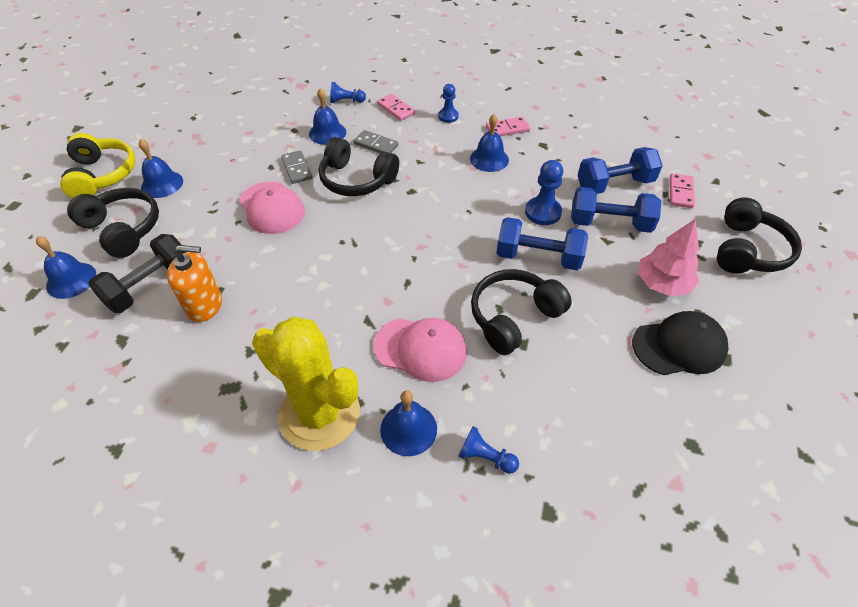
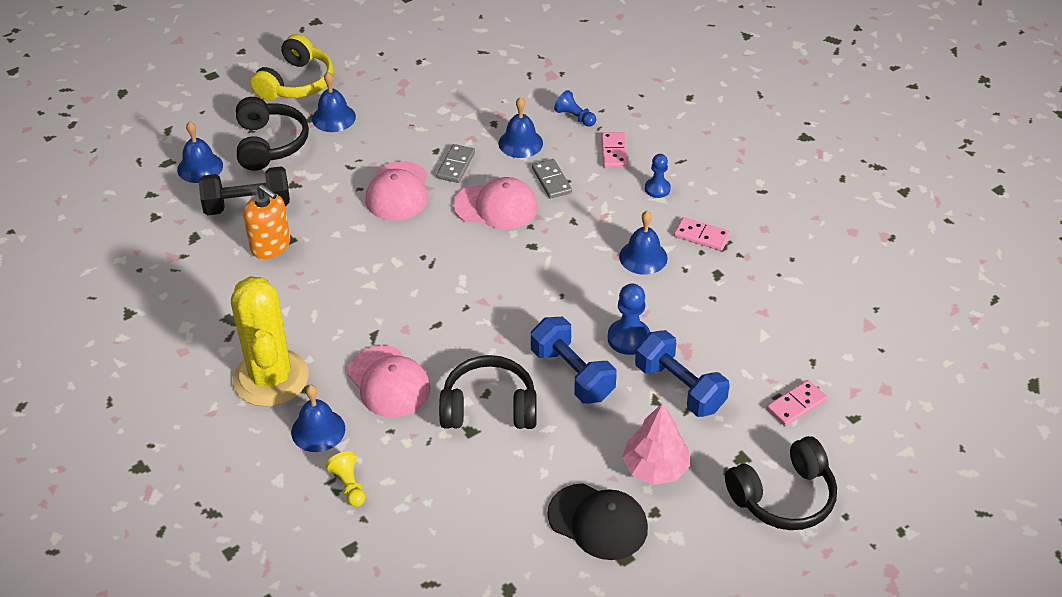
camera: 40 degrees right, 5 degrees down
black headphones [319,137,399,196] -> pink cap [453,177,538,229]
blue pawn [459,426,519,474] -> yellow pawn [326,451,365,507]
blue dumbbell [578,147,663,194] -> none

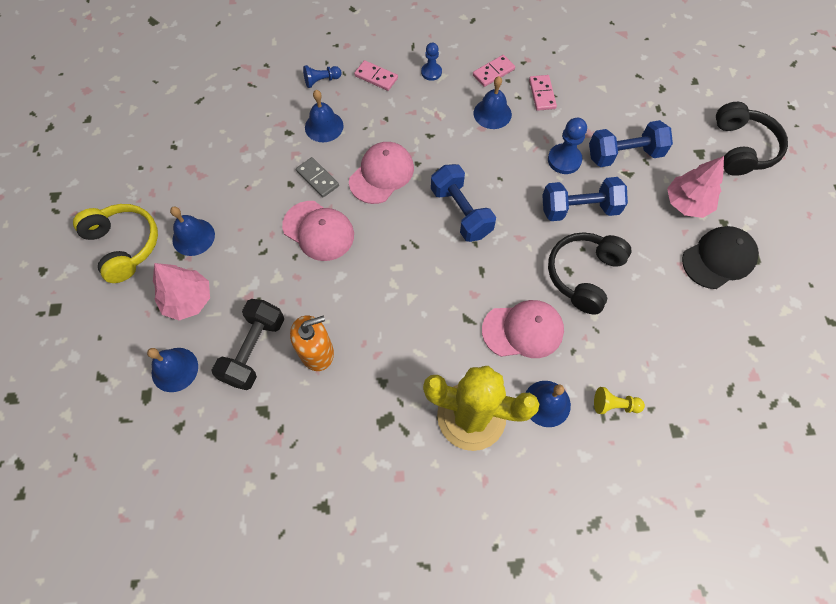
camera: 60 degrees left, 20 degrees up
black headphones [236,97,309,171] -> pink tree [153,263,210,320]
grey domino [532,159,572,199] -> none
pink domino [767,380,827,426] -> pink domino moved to [529,75,557,111]
none -> blue dumbbell [431,164,496,242]

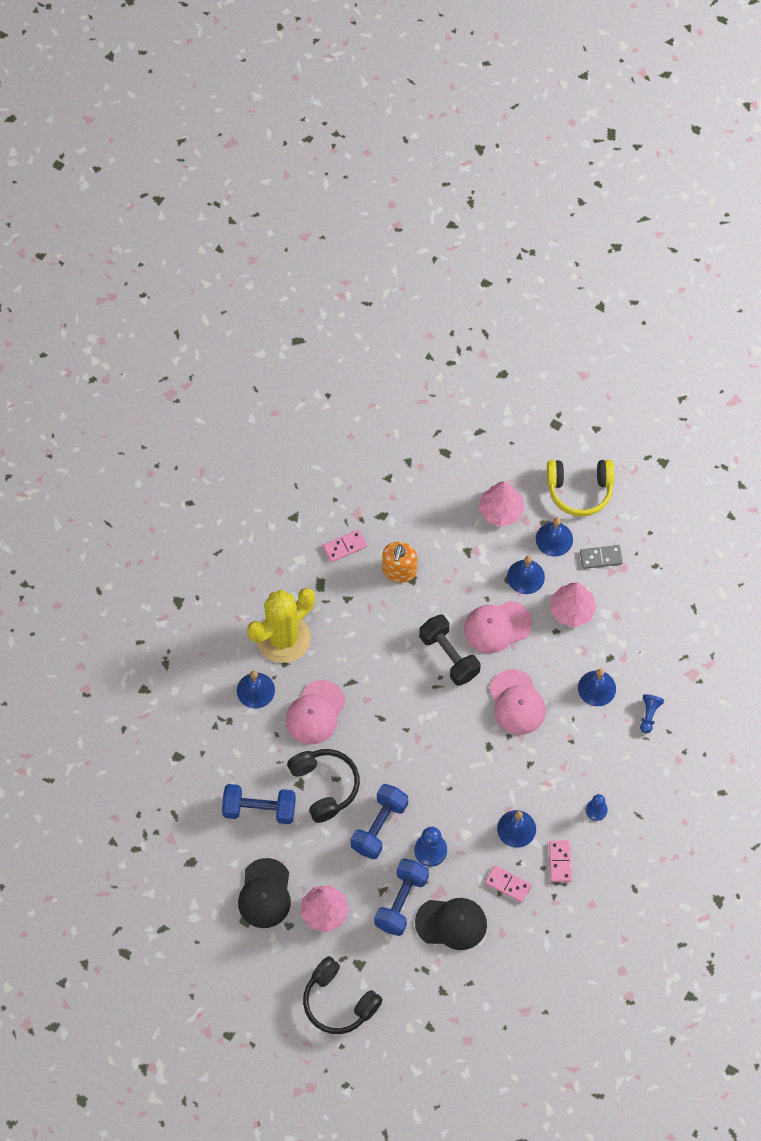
camera: 125 degrees right, 0 degrees up
blue bell [147,348,198,392] -> blue bell moved to [507,556,545,594]
black dumbbell [212,299,284,390] -> black dumbbell moved to [419,614,480,686]
grey domino [296,157,339,197] -> grey domino moved to [580,545,623,569]
pink domino [354,60,398,91] -> pink domino moved to [323,530,367,563]
blue dumbbell [431,164,496,242] -> blue dumbbell moved to [222,784,296,824]
yellow pawn [594,387,645,414] -> none
none -> black cap [415,898,487,950]
none -> pink tree [550,582,597,627]

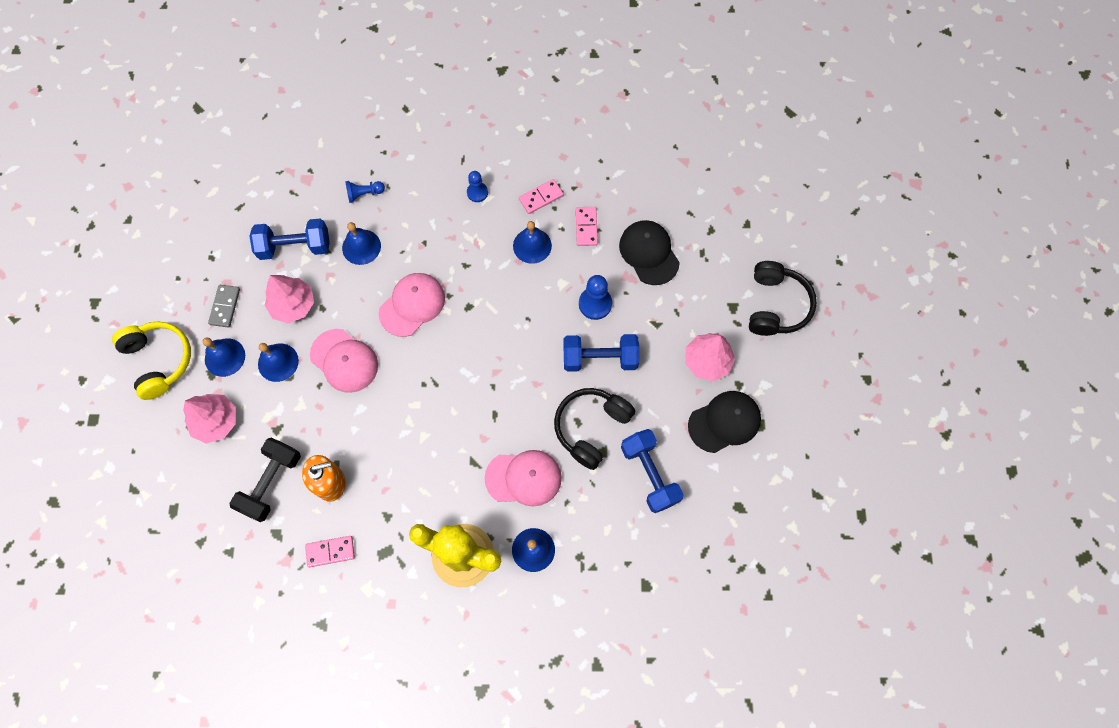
camera: 120 degrees left, 5 degrees up
pink domino [323,530,367,563] -> pink domino turned 45 degrees counterclockwise [305,536,355,567]
blue dumbbell [374,858,429,936] -> blue dumbbell moved to [249,219,330,260]
black dumbbell [419,614,480,686] -> black dumbbell moved to [229,438,301,522]
grey domino [580,545,623,569] -> grey domino turned 45 degrees clockwise [208,285,240,328]

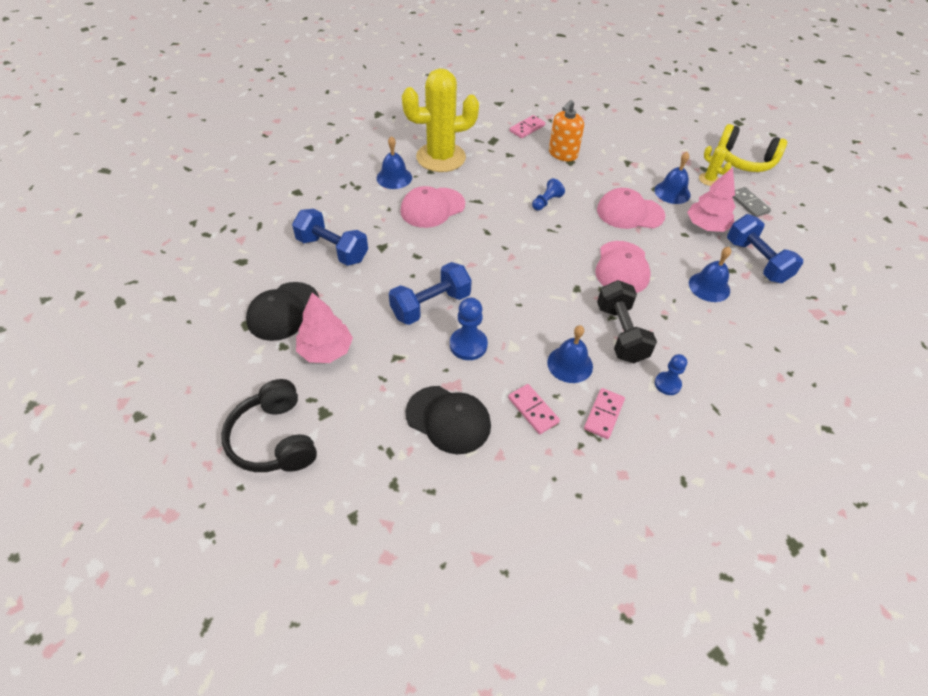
camera: 145 degrees right, 20 degrees down
pink tree [183,394,236,444] -> none
blue bell [203,338,245,377] -> yellow cactus [699,146,731,186]
black dumbbell [229,438,301,522] -> black dumbbell moved to [597,280,657,363]
blue dumbbell [249,219,330,260] -> blue dumbbell turned 75 degrees counterclockwise [727,214,803,283]
blue pawn [345,181,385,203] -> blue pawn moved to [532,178,565,210]
black headphones [554,388,635,470] -> none

